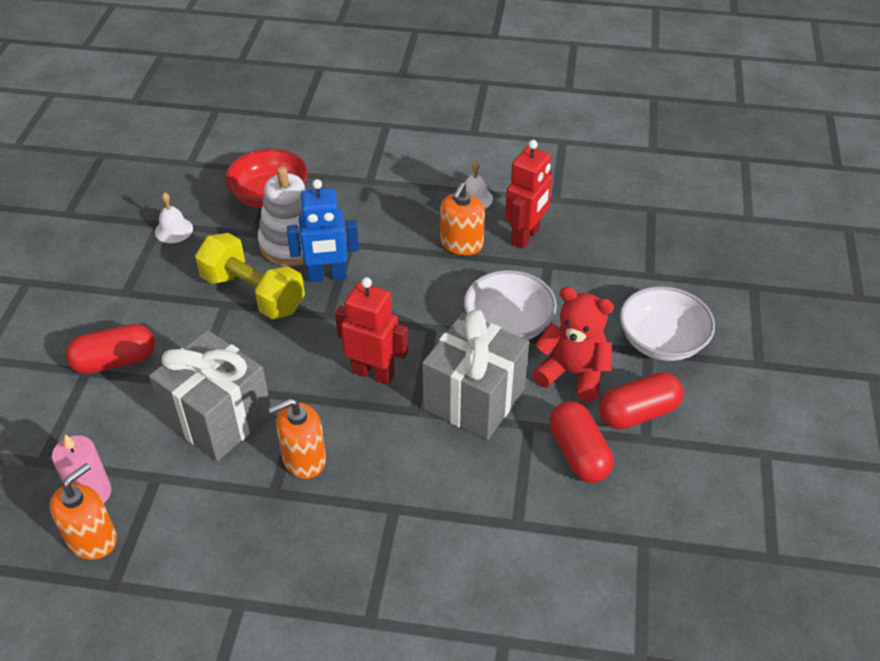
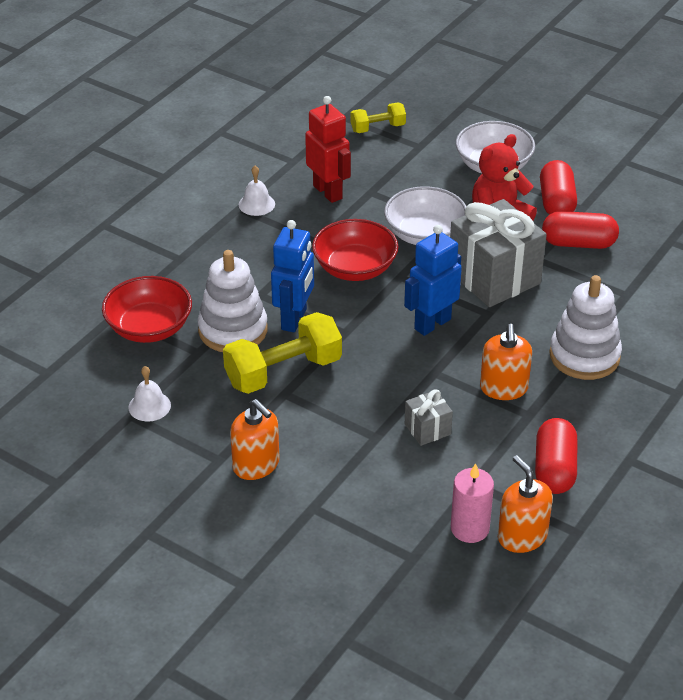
camera: 65 degrees left, 5 degrees down
red capsule [66,324,155,374] -> red capsule moved to [535,418,577,494]
grey gift [149,330,271,461] -> grey gift [405,389,453,446], size x0.47
red robot [335,277,408,385] -> blue robot [404,225,462,336]
orange soap dispenser [440,182,485,255] -> orange soap dispenser moved to [230,399,280,480]
none -> red bowl [312,219,399,281]
none -> yellow dumbbell [350,103,406,133]
none -> white stacking toy [549,275,622,380]

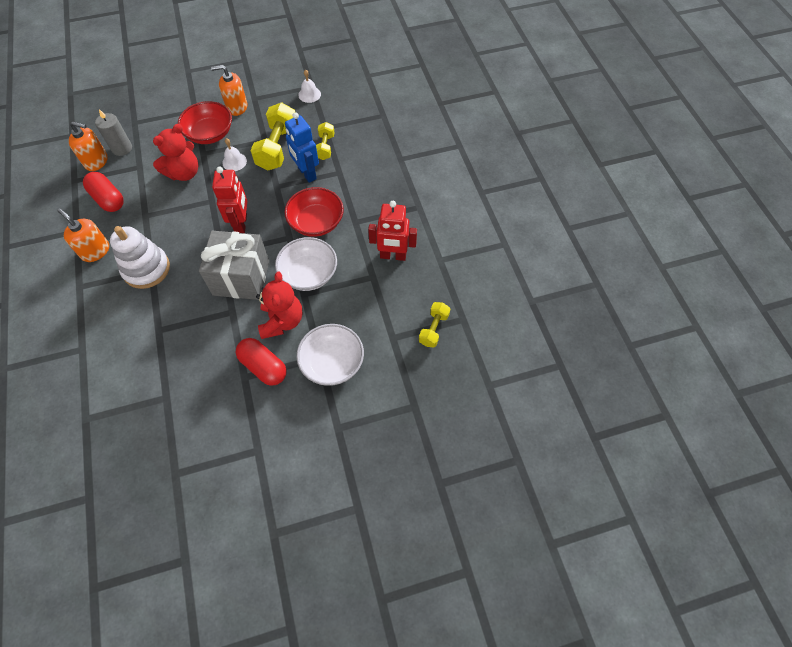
camera: 130 degrees right, 20 degrees up
red bowl [102,276,192,343] -> red bowl moved to [178,101,232,144]
white stacking toy [198,250,268,352] -> yellow dumbbell [316,122,334,160]
white bell [239,166,275,216] -> white bell moved to [222,138,247,171]
blue robot [404,225,462,336] -> red robot [212,167,247,233]
grey gift [405,389,453,446] -> red teddy bear [153,124,198,181]
pink candle [451,463,494,543] -> grey candle [95,109,132,156]
orange soap dispenser [480,324,532,400] -> orange soap dispenser moved to [57,209,109,262]
red capsule [542,211,619,249] -> none

